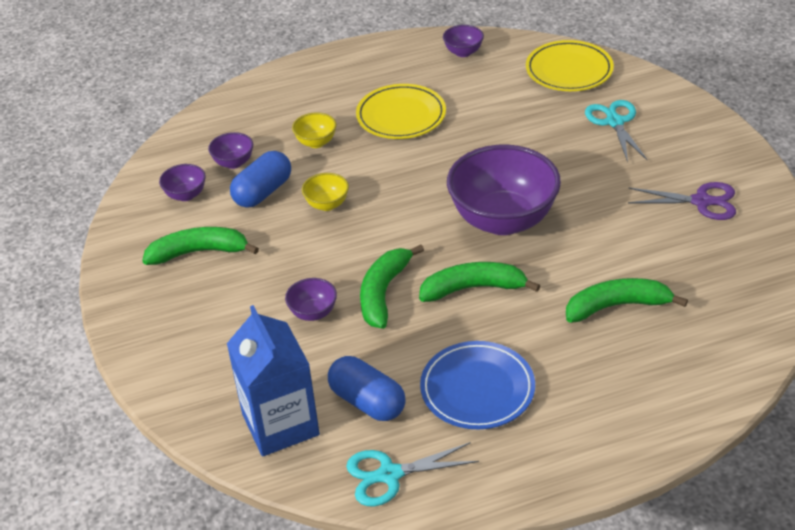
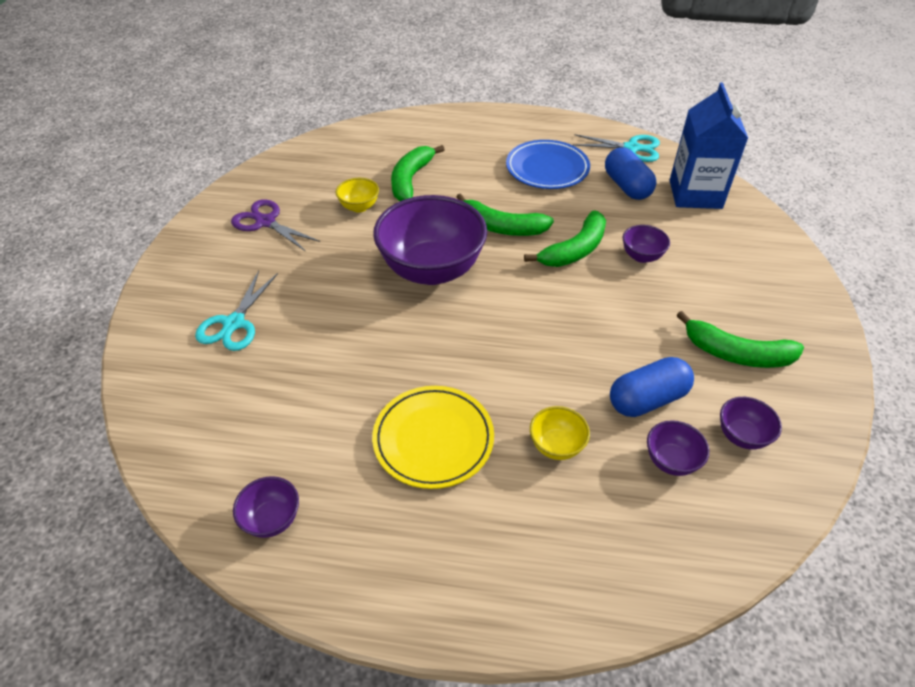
camera: 155 degrees left, 5 degrees up
yellow bowl [302,173,349,211] -> yellow bowl moved to [336,178,379,213]
yellow plate [526,40,614,91] -> none
green banana [566,278,688,323] -> green banana turned 90 degrees clockwise [391,145,445,201]

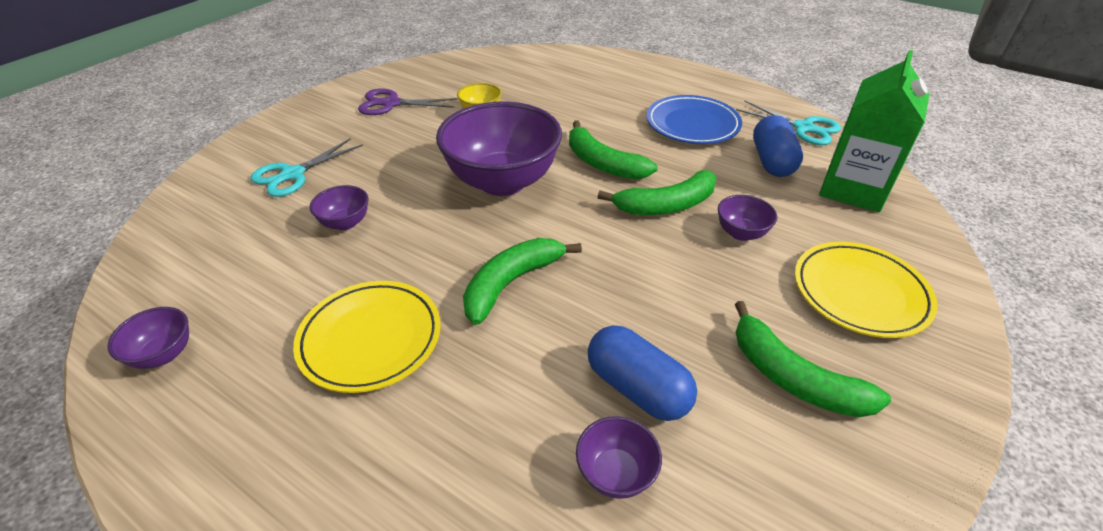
camera: 25 degrees right, 5 degrees down
purple scissors [231,199,320,252] -> purple scissors turned 60 degrees counterclockwise [358,89,457,115]
green banana [391,145,445,201] -> green banana moved to [463,238,582,325]
yellow bowl [530,406,590,460] -> none
blue capsule [610,357,694,417] -> blue capsule turned 45 degrees clockwise [588,325,697,421]
blue carton [670,83,748,209] -> green carton [819,50,929,212]
purple bowl [720,397,782,450] -> purple bowl moved to [310,185,369,230]
none -> yellow plate [795,242,938,338]

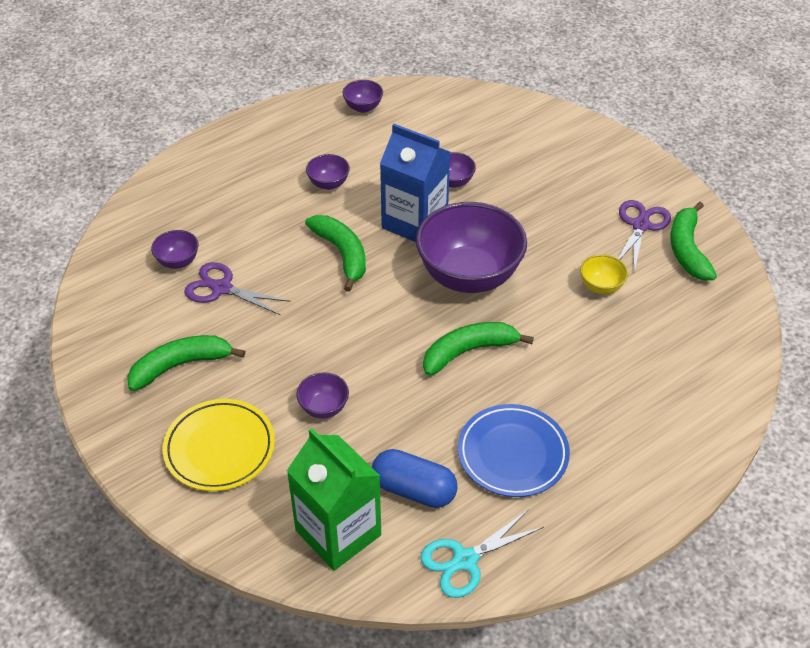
camera: 110 degrees right, 5 degrees up
turquoise scissors [250,138,363,197] -> none
yellow plate [293,281,441,393] -> purple bowl [306,154,350,190]
blue capsule [588,325,697,421] -> purple scissors [184,262,291,315]
green banana [598,170,717,215] -> green banana moved to [670,202,717,280]
none -> blue carton [380,124,450,242]

